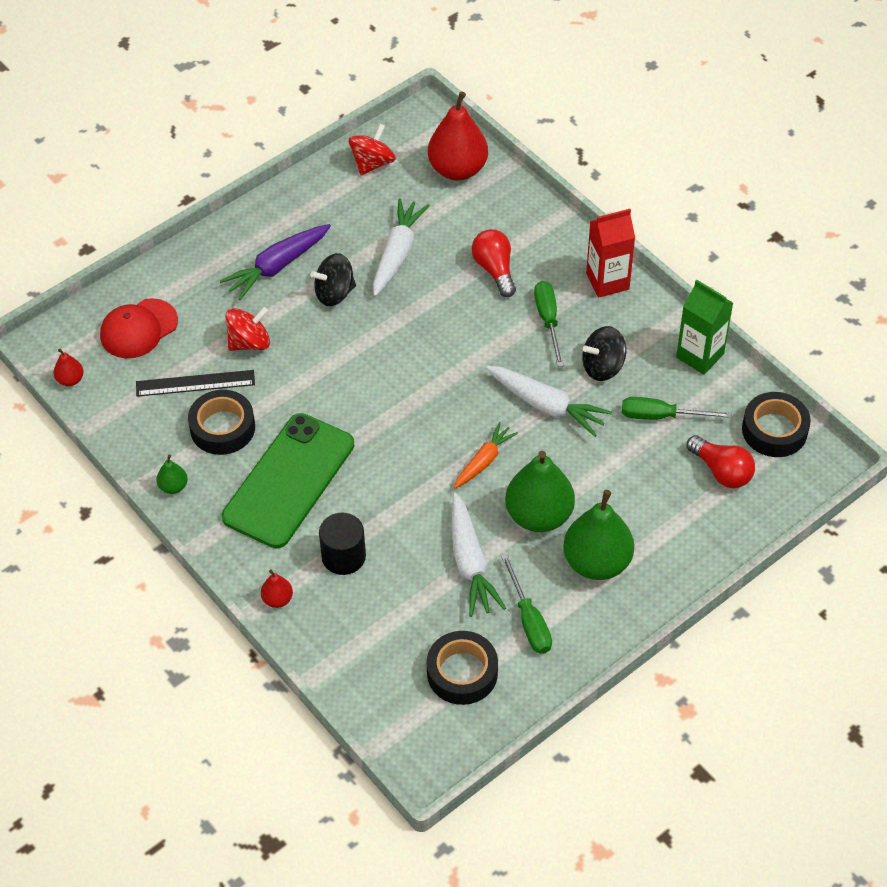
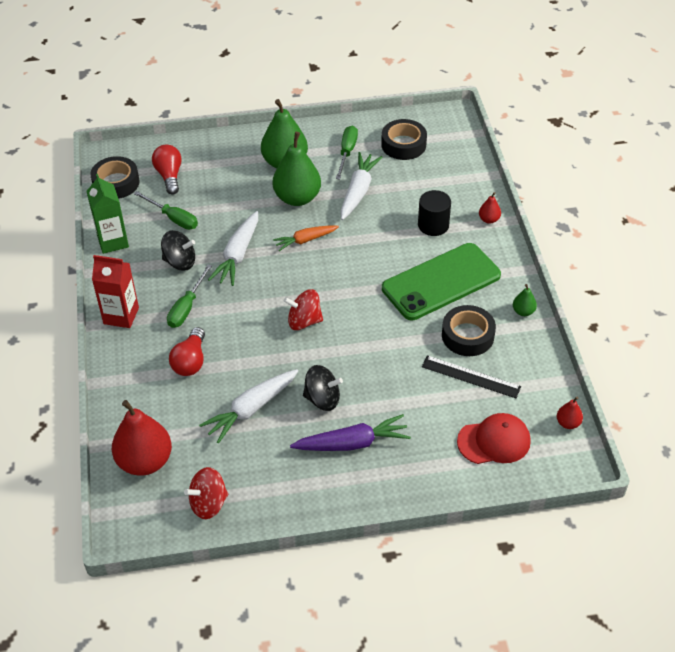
camera: 150 degrees left, 5 degrees down
red spinning top [225,307,270,351] -> red spinning top moved to [284,289,323,330]
white carrot [486,366,612,437] -> white carrot turned 135 degrees counterclockwise [208,211,258,286]

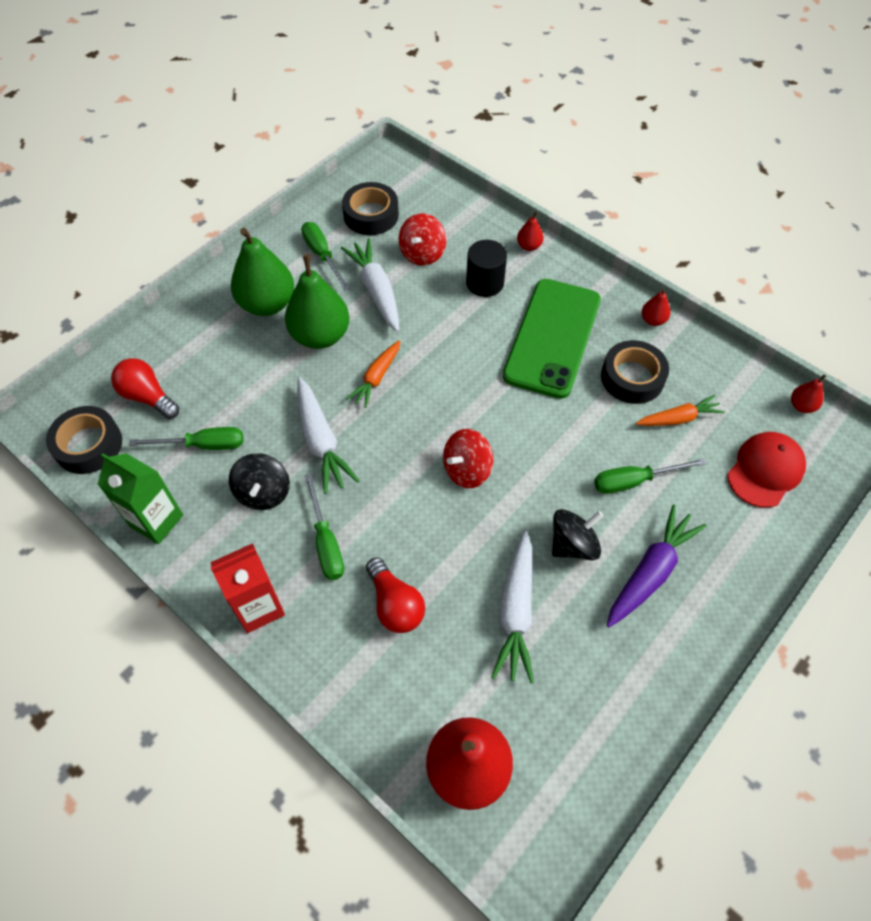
camera: 40 degrees left, 10 degrees up
black spinning top [161,230,195,271] -> black spinning top turned 120 degrees clockwise [229,453,290,510]
red spinning top [184,467,228,519] -> red spinning top moved to [399,213,446,266]
black ruler [422,355,521,398] -> orange carrot [636,395,725,426]
green pear [513,284,537,316] -> red pear [642,288,670,326]
none -> green screwdriver [594,458,706,494]

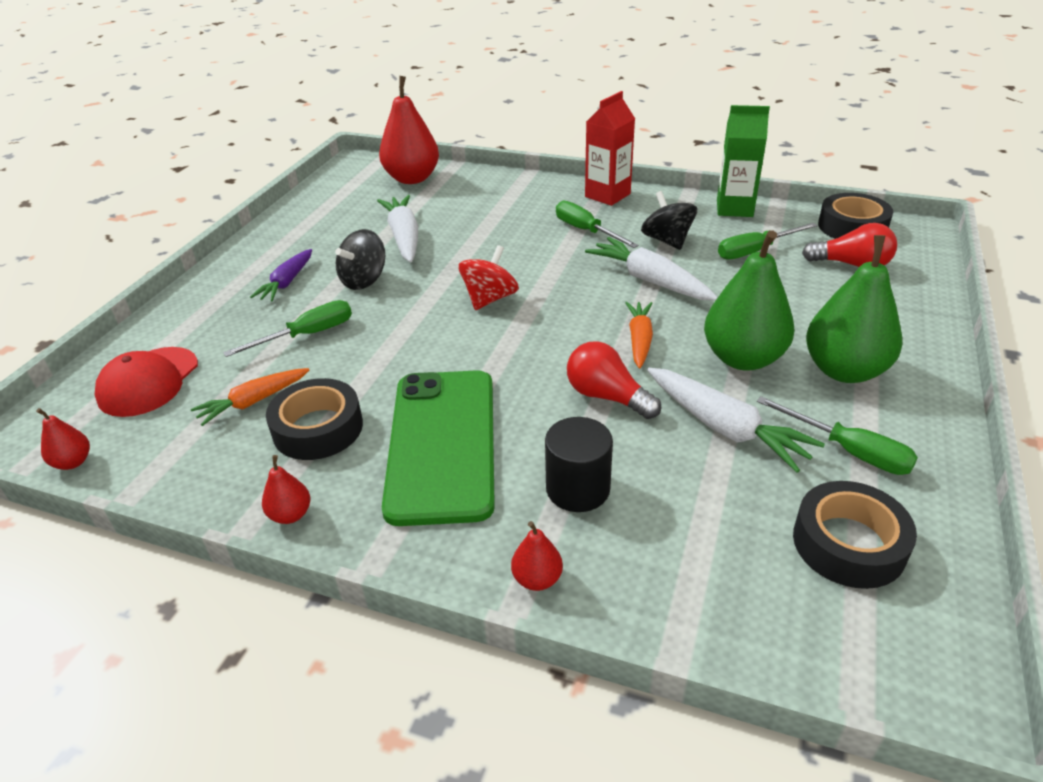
camera: 160 degrees right, 20 degrees down
red light bulb [366,557,425,633] -> red light bulb moved to [567,341,661,419]
red spinning top [399,213,446,266] -> none
purple carrot [607,504,706,628] -> purple carrot [250,249,312,301], size x0.66

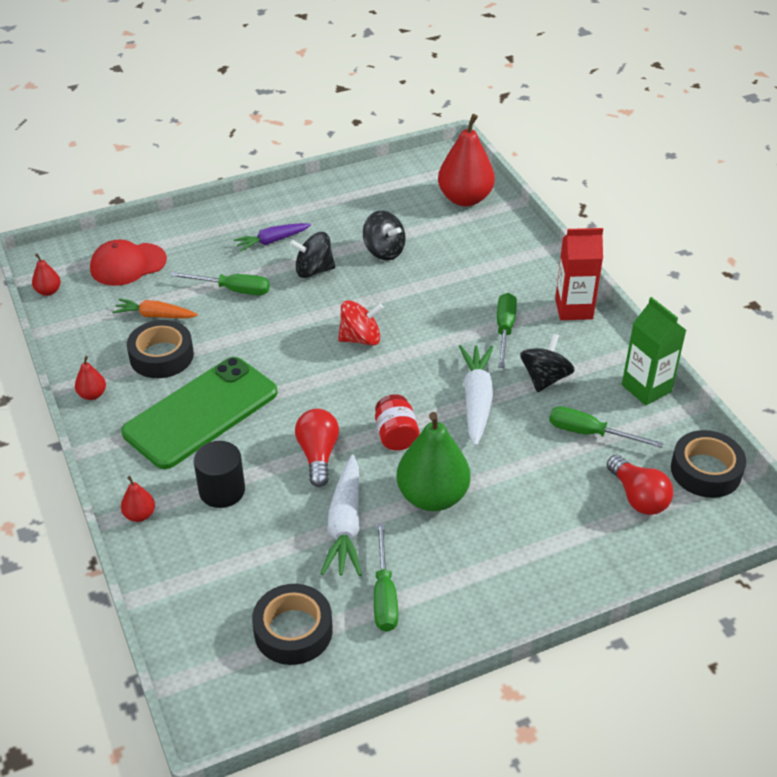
camera: 45 degrees right, 5 degrees up
white carrot [377,195,418,262] -> black spinning top [363,210,406,260]
orange carrot [625,302,653,368] -> red jar [375,394,419,451]
green pear [806,235,902,383] -> none

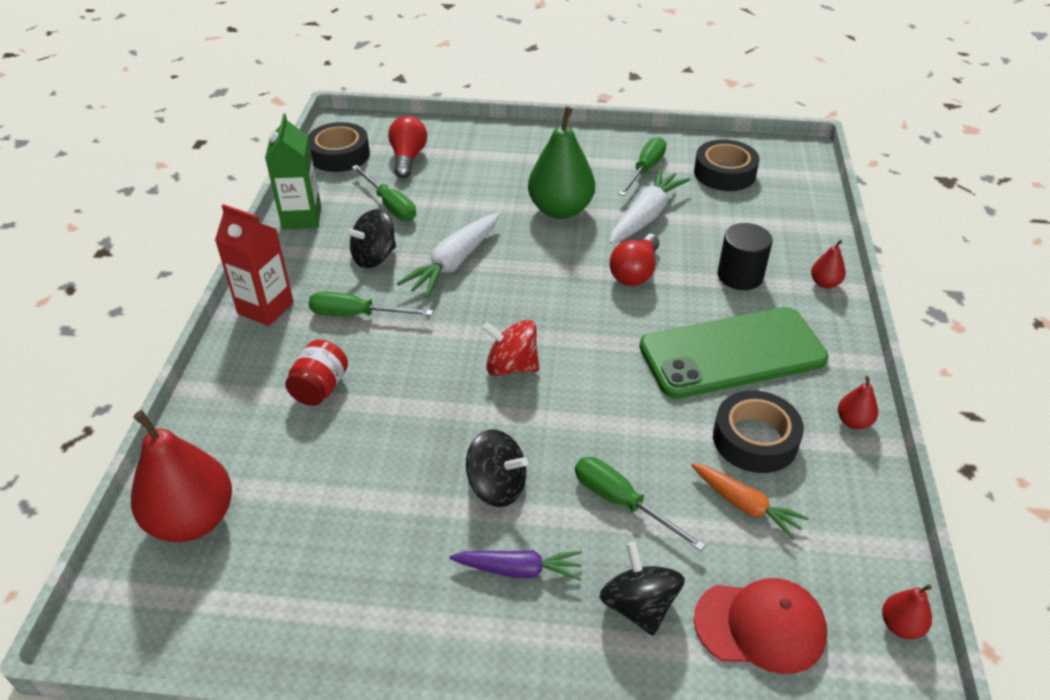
camera: 150 degrees left, 0 degrees up
black spinning top [363,210,406,260] -> black spinning top moved to [599,542,685,636]
red jar [375,394,419,451] -> red jar moved to [285,340,348,406]
green screwdriver [497,293,517,368] -> green screwdriver turned 60 degrees clockwise [308,291,433,317]

